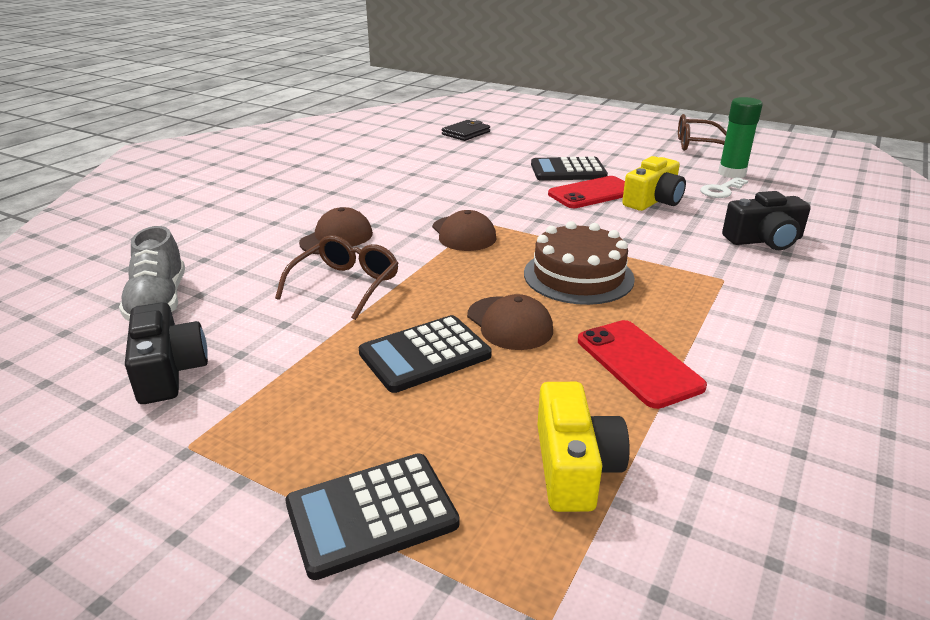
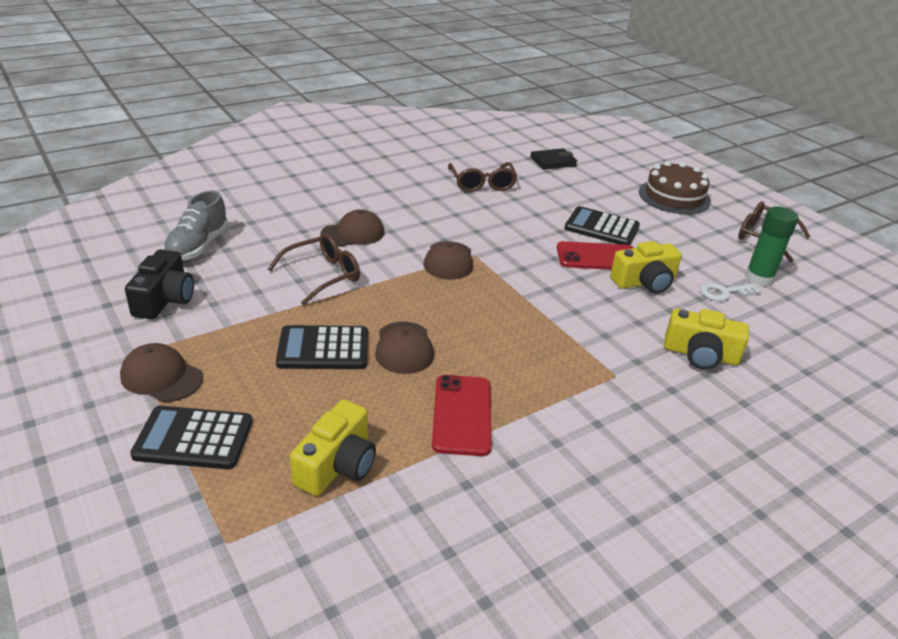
camera: 25 degrees right, 5 degrees up
brown cake [524,221,635,305] -> brown cake moved to [639,161,711,214]
black camera [722,191,811,250] -> yellow camera [664,308,749,370]
none -> brown cap [120,343,203,402]
none -> brown glasses [448,162,517,192]

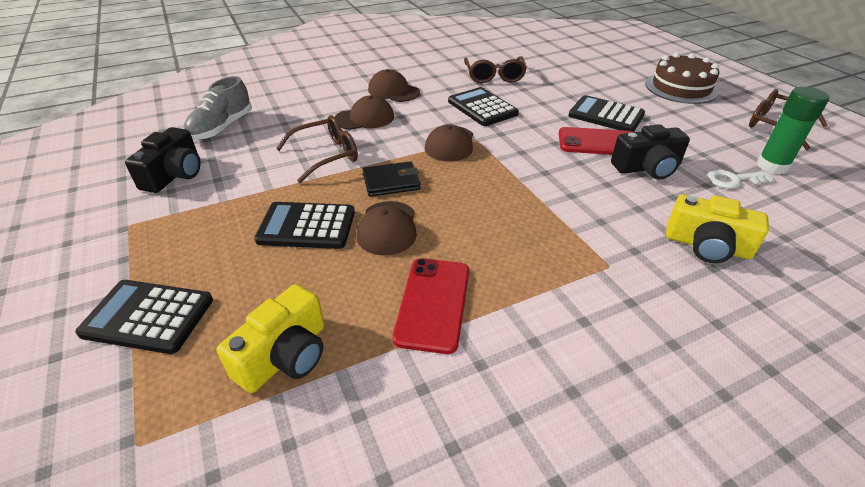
camera: 10 degrees right, 5 degrees up
brown cap [120,343,203,402] -> brown cap moved to [368,69,420,102]
black wallet [530,148,577,170] -> black wallet moved to [363,161,421,197]
yellow camera [610,241,682,294] -> black camera [611,124,690,180]
none -> black calculator [448,87,519,126]

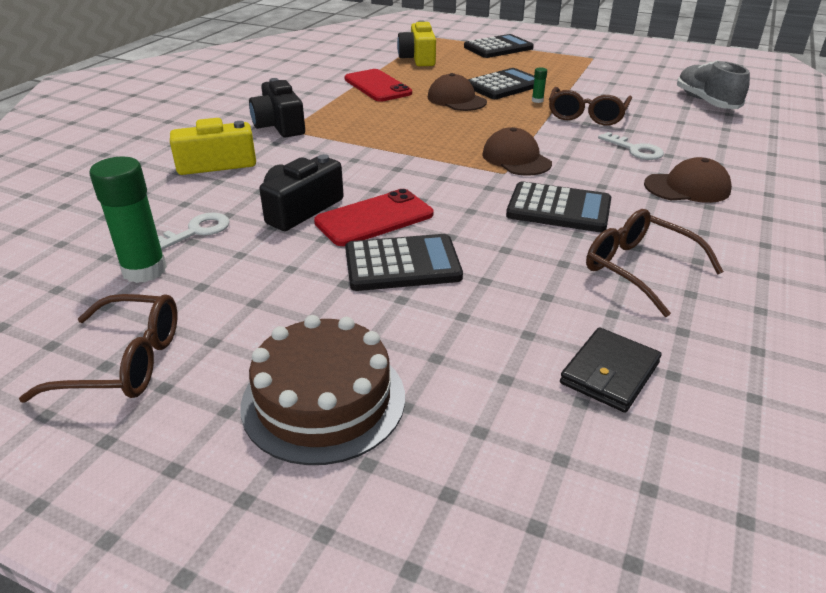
camera: 140 degrees right, 5 degrees down
black camera [125,127,201,193] -> black camera moved to [249,78,305,137]
brown cap [335,95,394,130] -> white key [598,132,664,160]
black wallet [363,161,421,197] -> black wallet moved to [560,327,662,413]
none -> green glue stick [532,67,547,103]

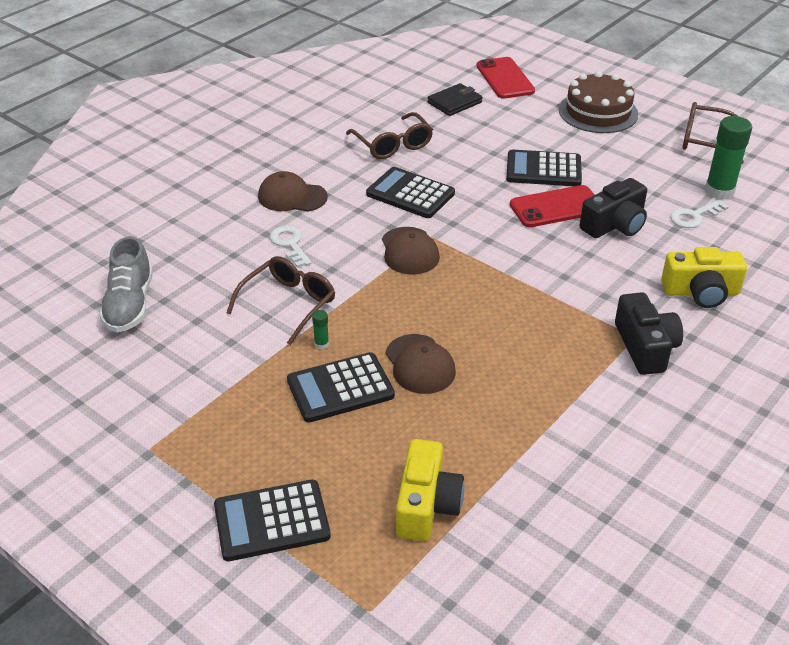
camera: 165 degrees left, 5 degrees up
red phone [345,69,412,102] -> red phone moved to [477,57,535,99]

